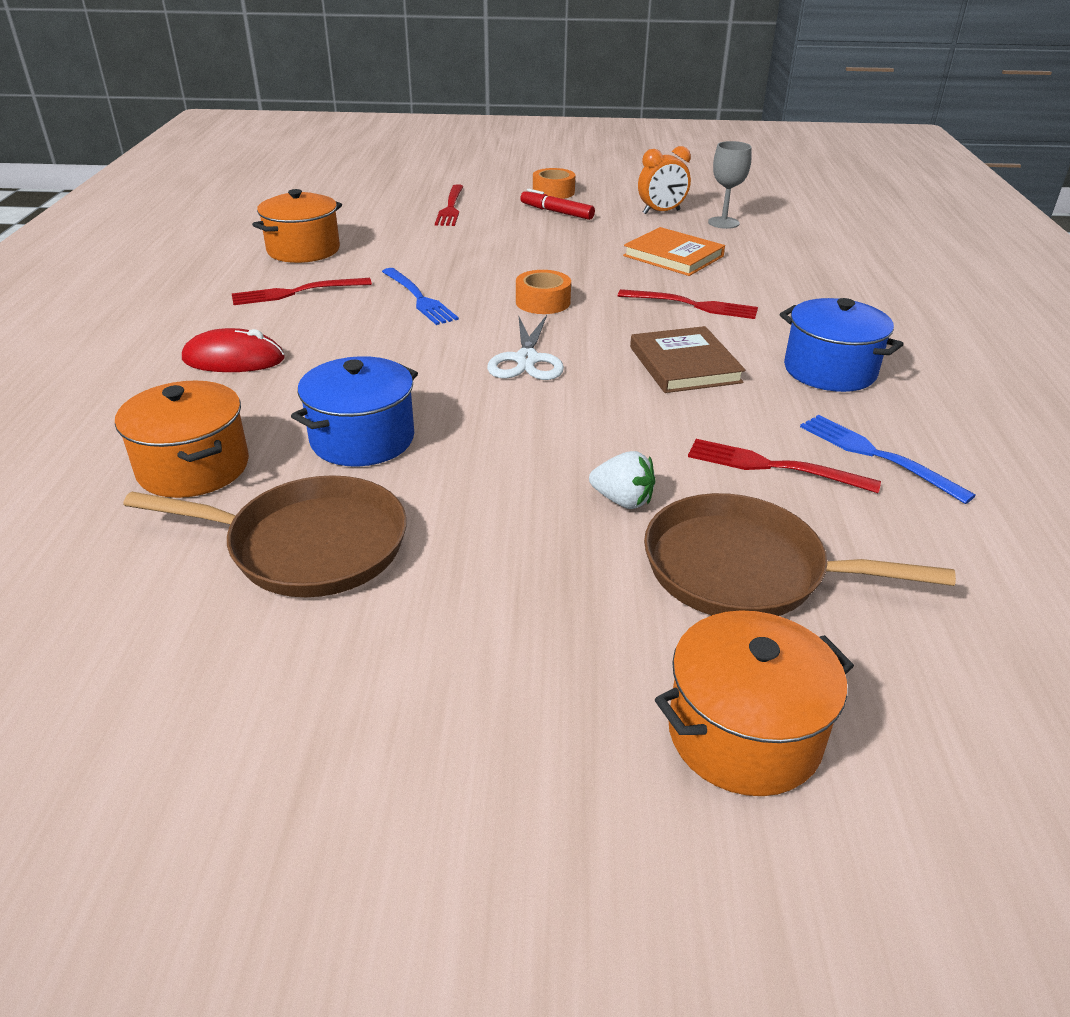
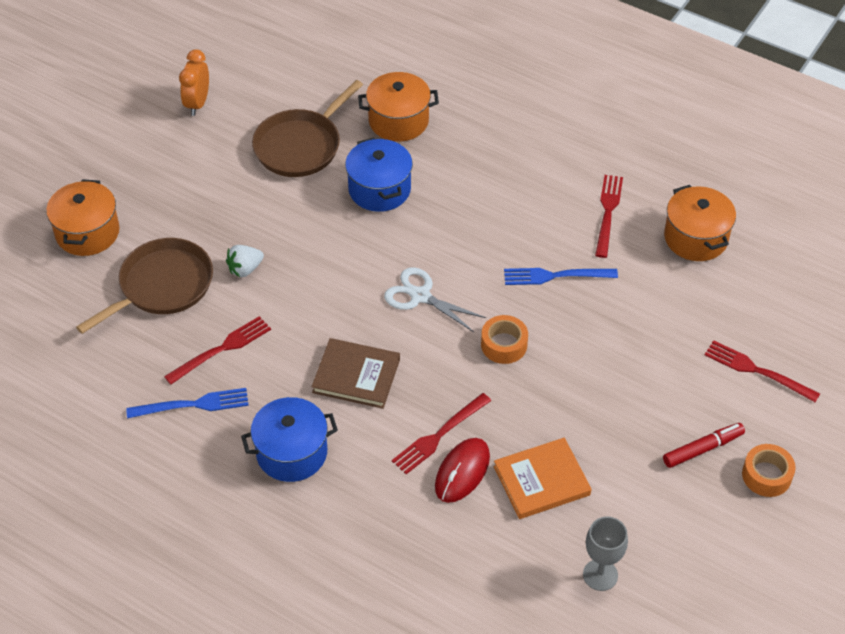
camera: 120 degrees right, 15 degrees up
red mouse [182,328,285,372] -> red mouse moved to [435,438,490,503]
orange clock [638,146,691,214] -> orange clock moved to [179,50,209,116]

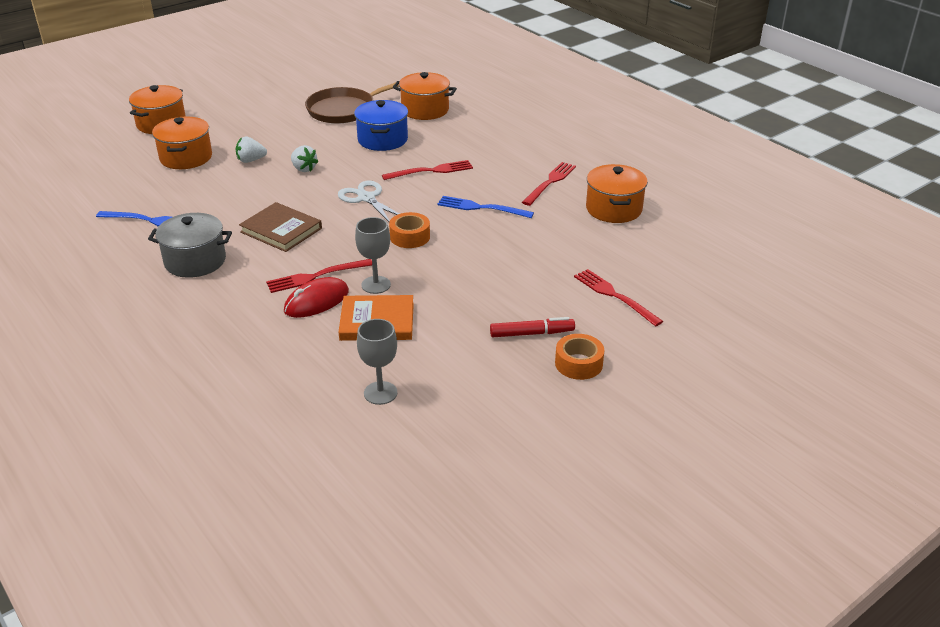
camera: 20 degrees right, 15 degrees down
brown pan [76,238,213,334] -> orange pot [152,117,212,169]
red fork [164,316,271,385] -> red fork moved to [382,160,473,180]
orange clock [179,50,209,116] -> none
blue pot [241,397,338,482] -> grey pot [148,213,232,278]
none -> white strawberry [291,145,318,172]
none -> grey goblet [355,217,391,294]

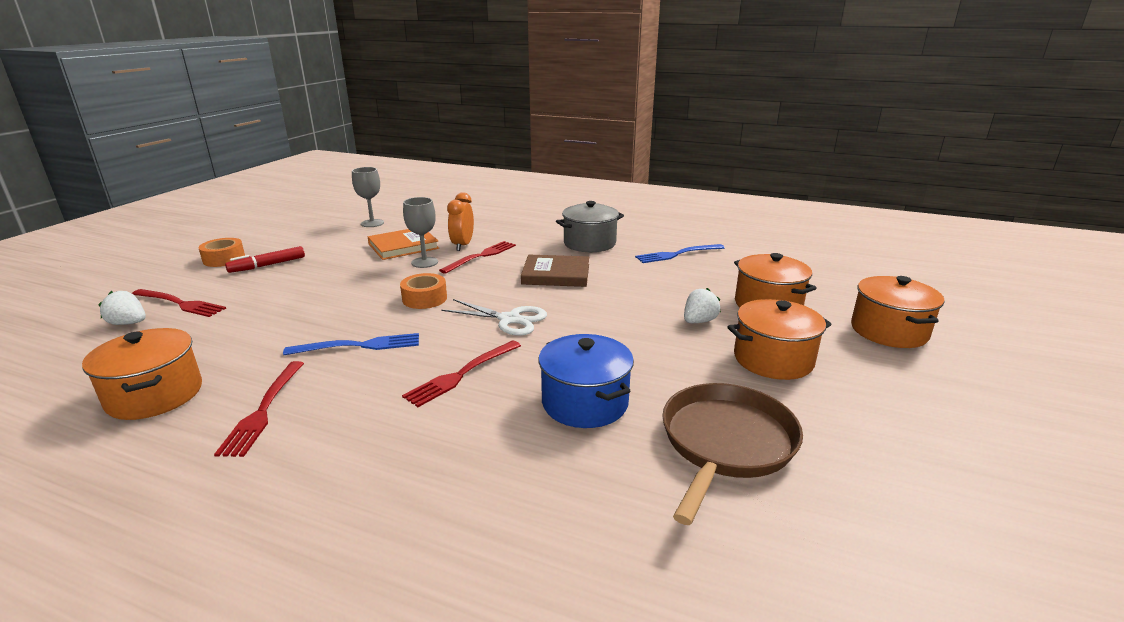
camera: 150 degrees right, 10 degrees down
red mouse [284,277,349,318] -> orange clock [447,192,474,251]
white strawberry [291,145,318,172] -> white strawberry moved to [98,291,146,325]
orange pot [393,72,457,120] -> orange pot moved to [727,299,832,380]

